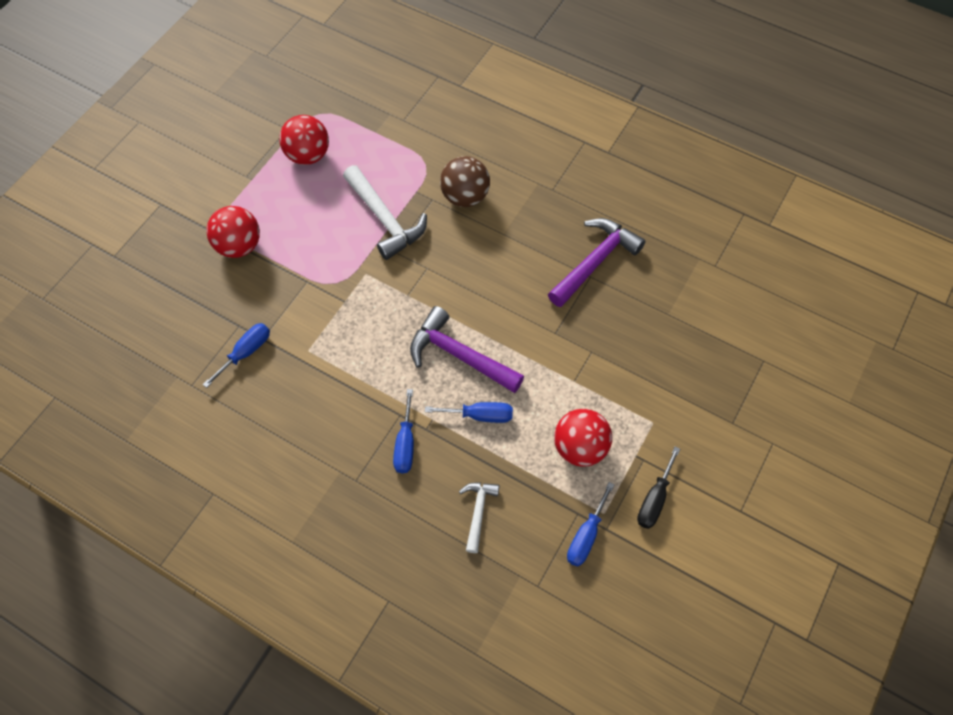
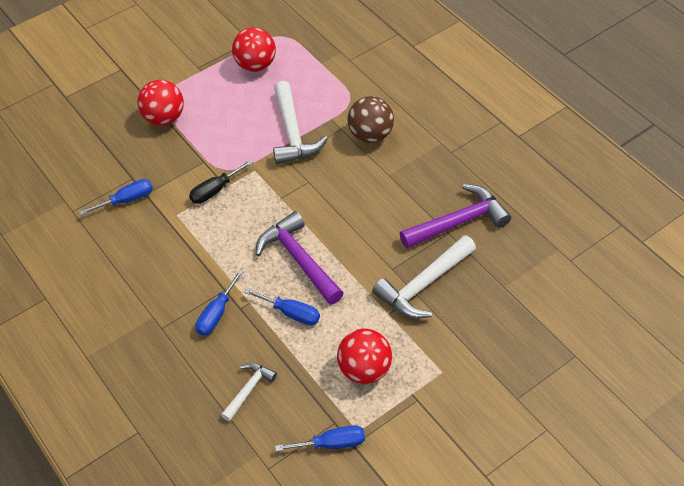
camera: 25 degrees right, 10 degrees down
blue screwdriver [567,482,614,567] -> blue screwdriver turned 150 degrees counterclockwise [275,425,365,452]
black screwdriver [637,447,680,529] -> black screwdriver moved to [189,160,253,204]
none -> white hammer [372,235,476,319]

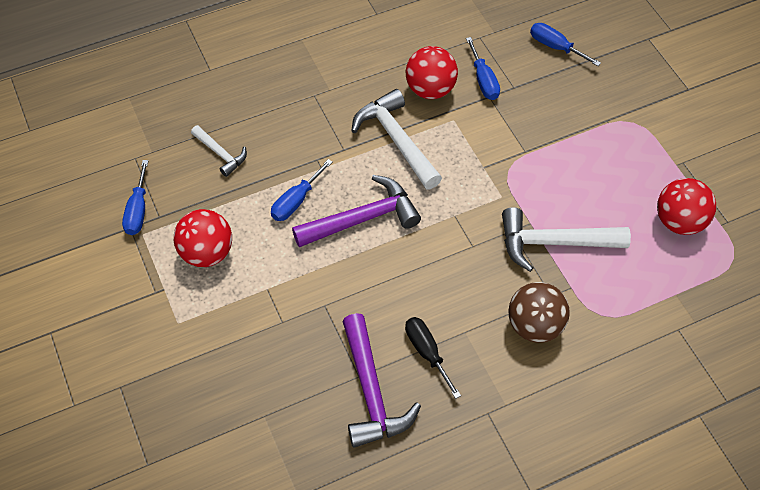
camera: 100 degrees right, 5 degrees up
red ball [138,80,184,126] -> red ball moved to [405,46,458,99]
black screwdriver [189,160,253,204] -> black screwdriver moved to [405,317,461,399]
blue screwdriver [196,270,244,336] -> blue screwdriver moved to [530,23,601,66]
white hammer [372,235,476,319] -> white hammer moved to [351,89,442,189]

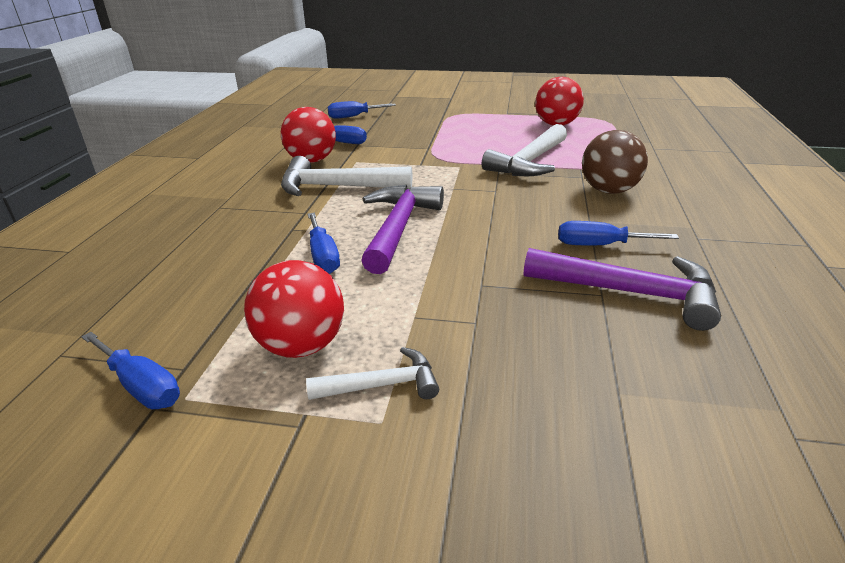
camera: 55 degrees left, 25 degrees down
white hammer [191,125,247,177] -> white hammer moved to [306,347,439,400]
black screwdriver [405,317,461,399] -> blue screwdriver [558,221,679,245]

